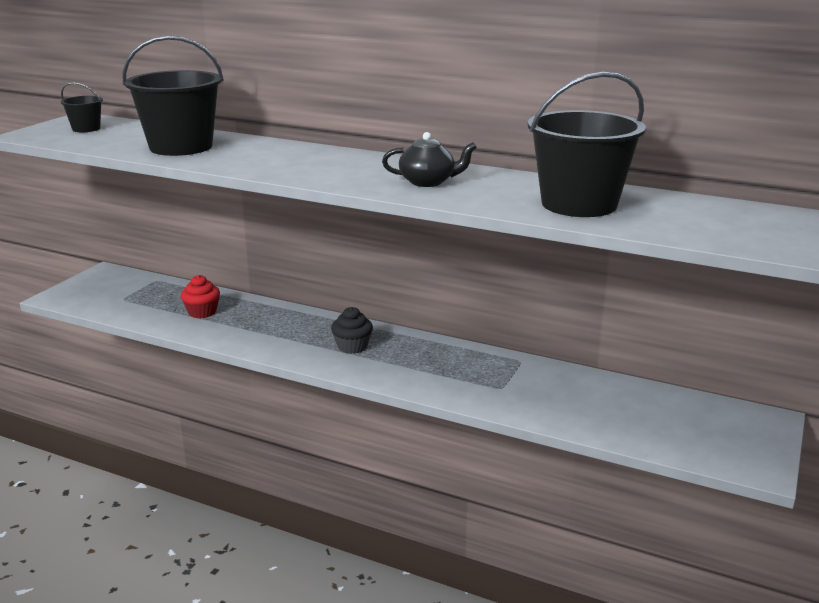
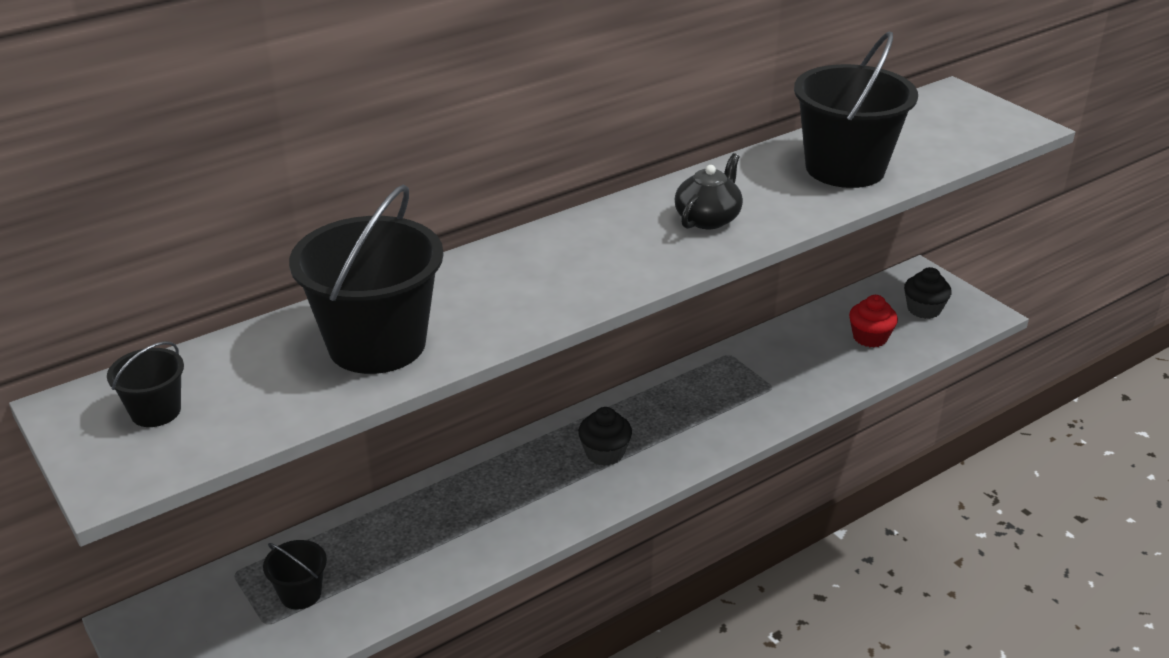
camera: 60 degrees left, 10 degrees up
red cupcake [181,275,220,319] -> red cupcake moved to [849,295,898,347]
none -> black bucket [263,540,327,609]
none -> black cupcake [904,267,952,319]

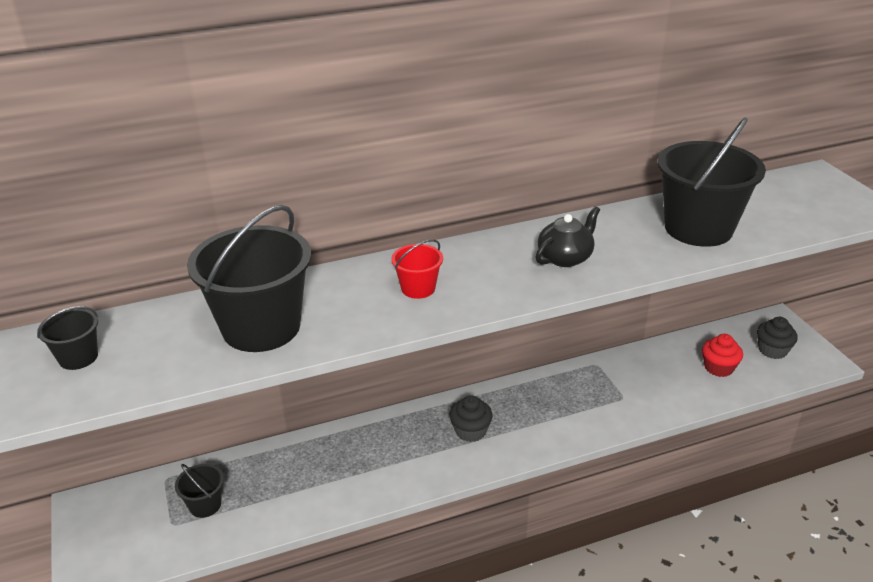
camera: 15 degrees right, 0 degrees up
none -> red bucket [391,239,443,299]

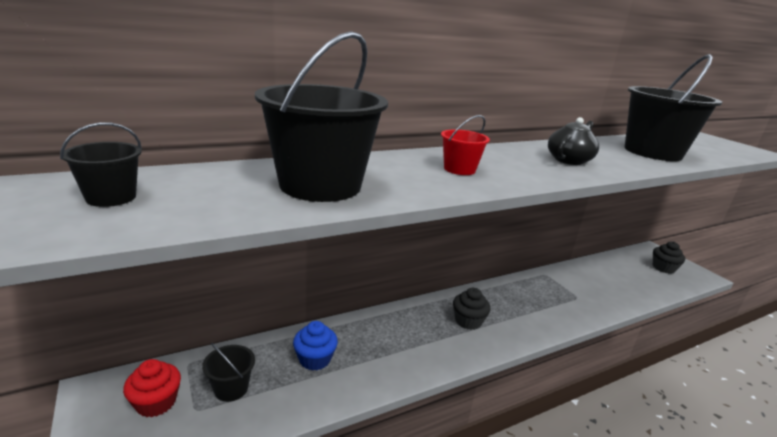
camera: 10 degrees left, 10 degrees down
red cupcake [702,334,743,377] -> red cupcake moved to [123,359,181,417]
none -> blue cupcake [293,321,338,371]

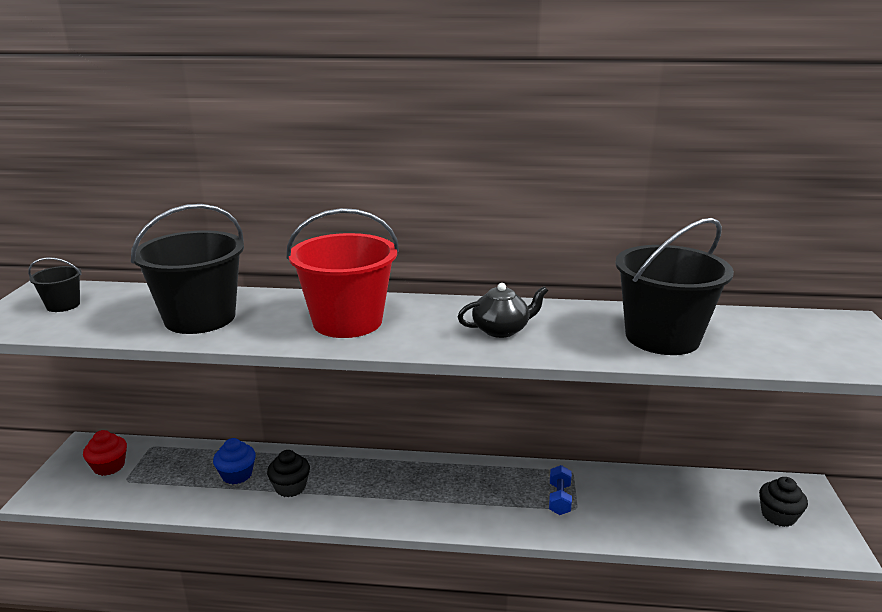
camera: 35 degrees right, 0 degrees up
black bucket [202,343,255,402] -> none
red bucket [441,115,490,175] -> red bucket [287,208,399,338], size x2.15
black cupcake [453,288,491,330] -> black cupcake moved to [267,450,310,497]
none -> blue dumbbell [549,465,572,515]

